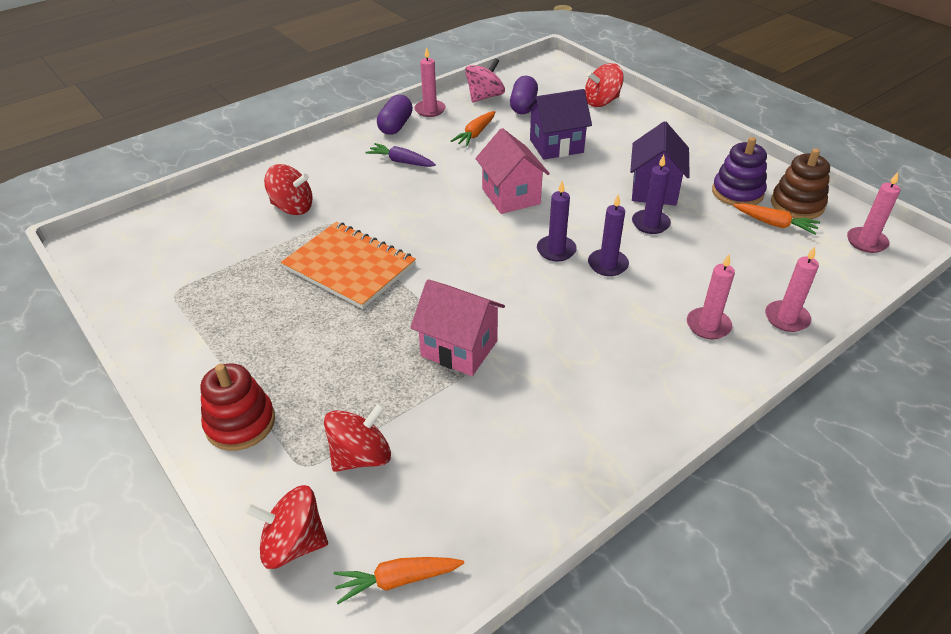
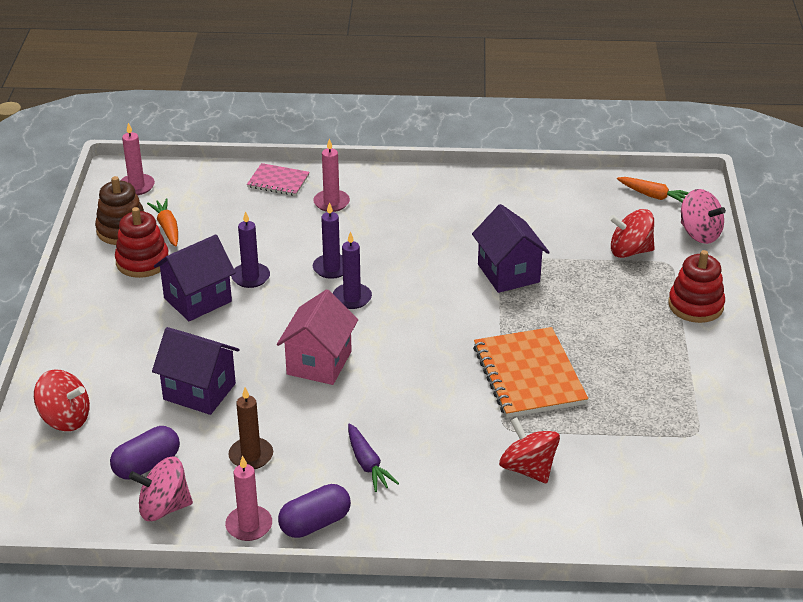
camera: 140 degrees left, 5 degrees down
red spinning top [245,485,328,569] -> pink spinning top [681,189,726,244]
pink house [410,279,505,376] -> purple house [472,204,550,293]
orange carrot [451,111,495,147] -> brown candle [229,387,273,469]
purple stacking toy [712,137,767,206] -> red stacking toy [115,207,169,278]
pink candle [765,247,819,332] -> pink notebook [247,163,310,196]

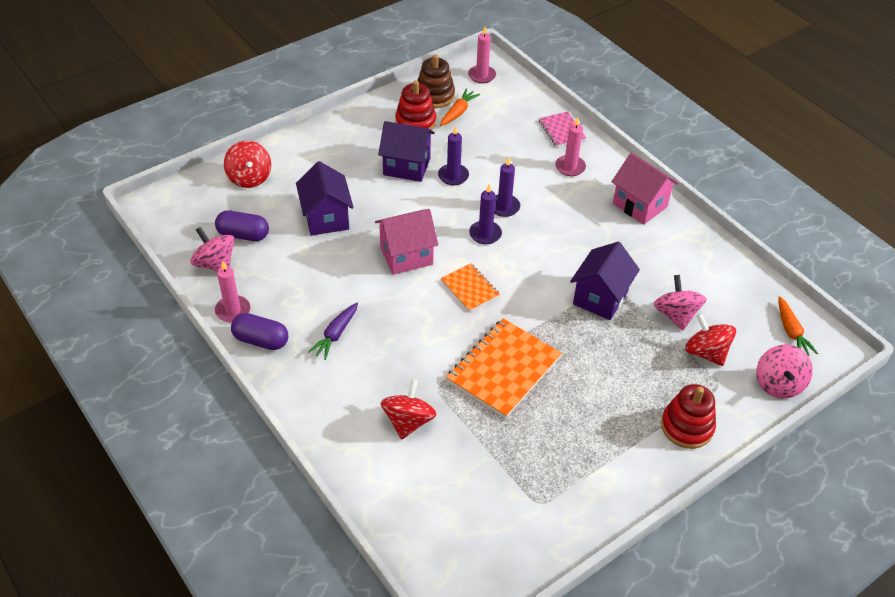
camera: 50 degrees right, 10 degrees up
brown candle [229,387,273,469] -> none
none -> orange notebook [440,263,500,312]
none -> pink house [612,153,679,225]
none -> pink spinning top [653,275,706,330]

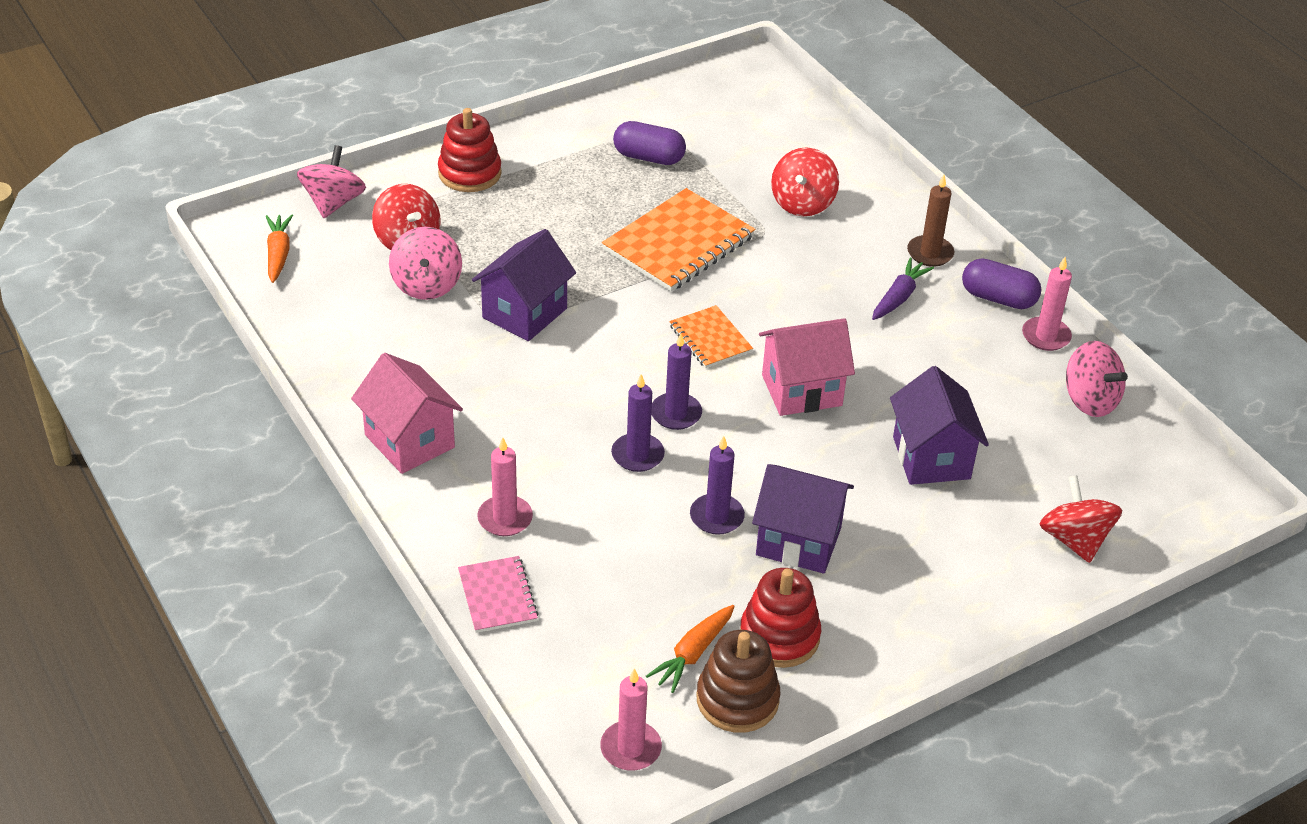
camera: 175 degrees left, 5 degrees down
purple capsule [215,210,269,241] -> purple capsule moved to [613,121,686,165]
none -> brown candle [907,175,955,267]

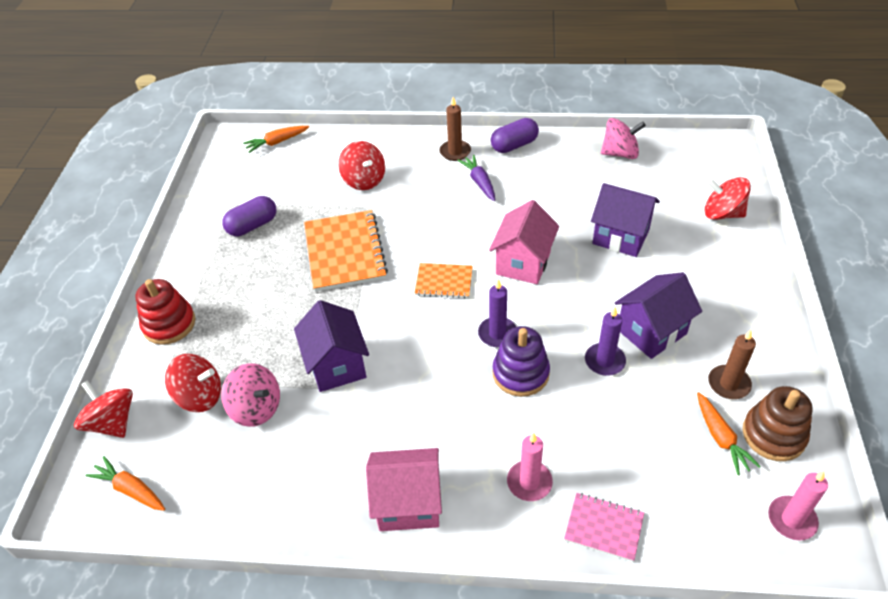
camera: 50 degrees left, 5 degrees up
pink spinning top [297,145,366,218] -> red spinning top [74,380,133,438]
purple candle [611,374,665,472] -> purple stacking toy [493,326,550,397]
red stacking toy [740,568,821,668] -> brown candle [708,330,756,399]
pink candle [1022,257,1072,351] -> none
none -> orange carrot [243,126,309,153]

